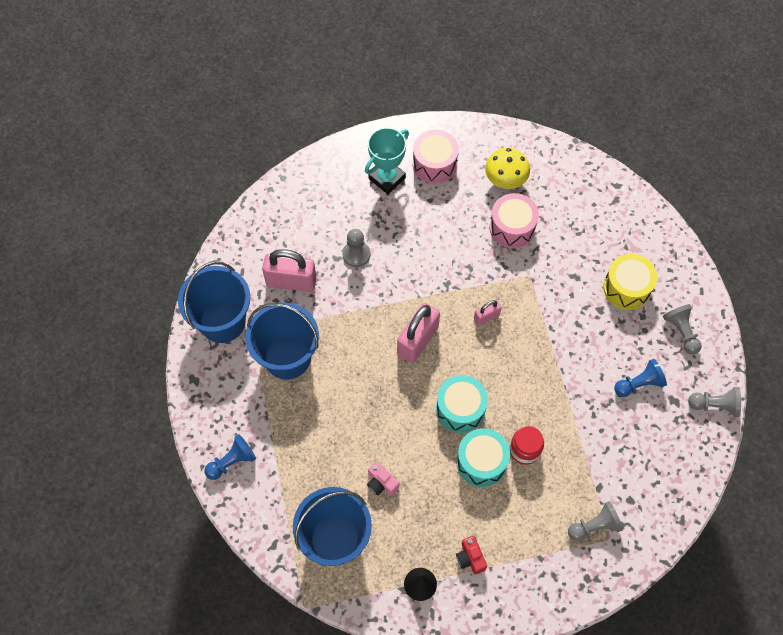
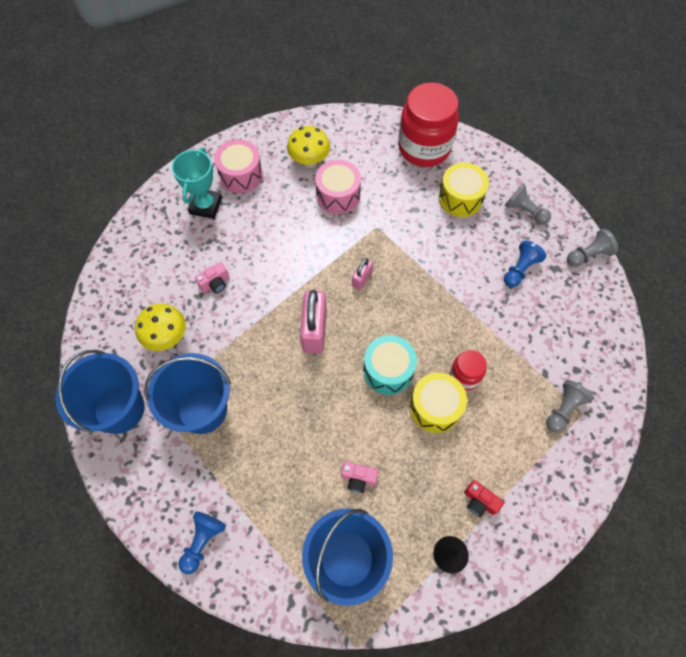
camera: 30 degrees left, 0 degrees up
pink padlock [262,249,317,292] -> yellow mushroom [135,304,186,351]
grey pawn [343,229,370,267] -> pink camera [195,262,229,293]
turquoise drum [456,428,510,487] -> yellow drum [409,373,467,433]
none -> red jar [398,83,459,167]

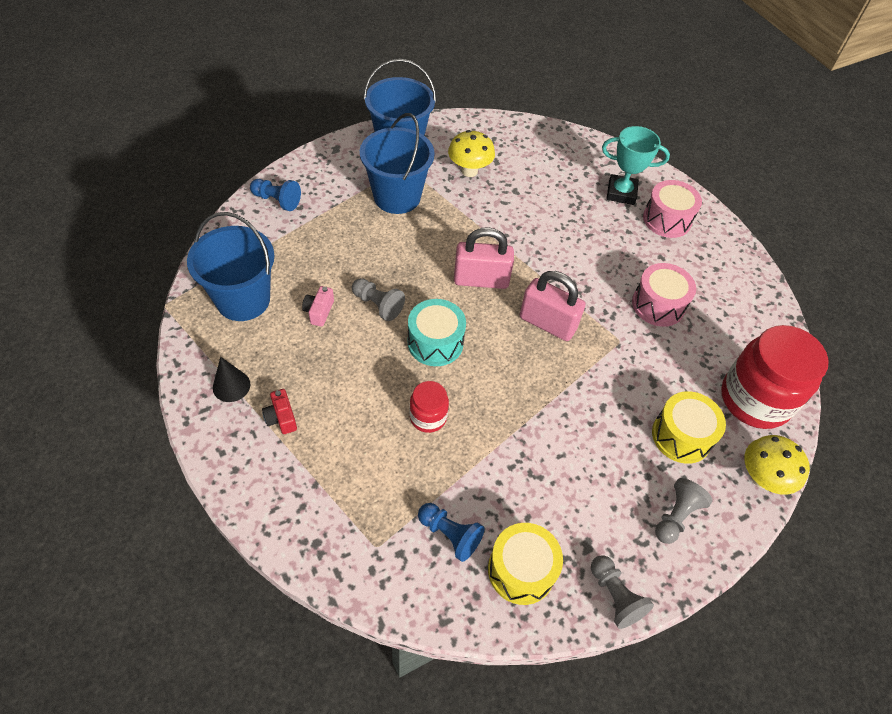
camera: 85 degrees right, 10 degrees down
pink camera [195,262,229,293] -> none
yellow mushroom [287,126,330,168] -> yellow mushroom moved to [745,435,810,495]
pink padlock [352,258,373,290] -> pink padlock [520,271,586,341], size x1.92
yellow drum [409,373,467,433] -> yellow drum moved to [488,523,563,605]
red camera [464,480,504,517] -> red camera turned 60 degrees counterclockwise [262,389,297,434]
blue pawn [504,240,546,288] -> blue pawn moved to [418,503,485,562]
grey pawn [546,380,594,433] -> grey pawn moved to [352,278,405,321]

